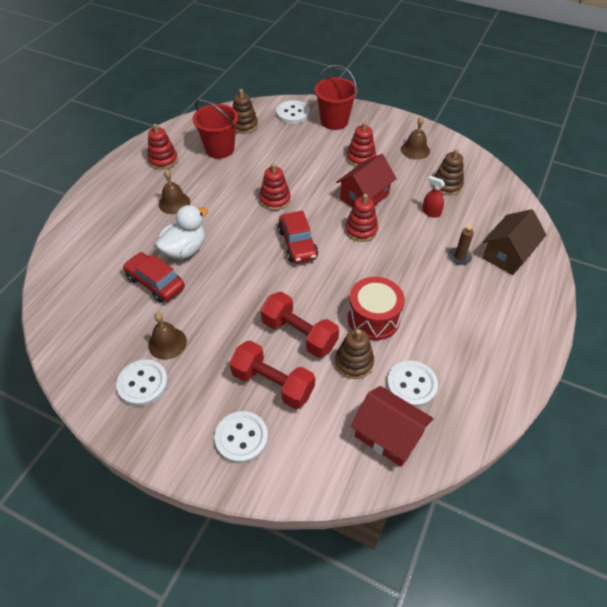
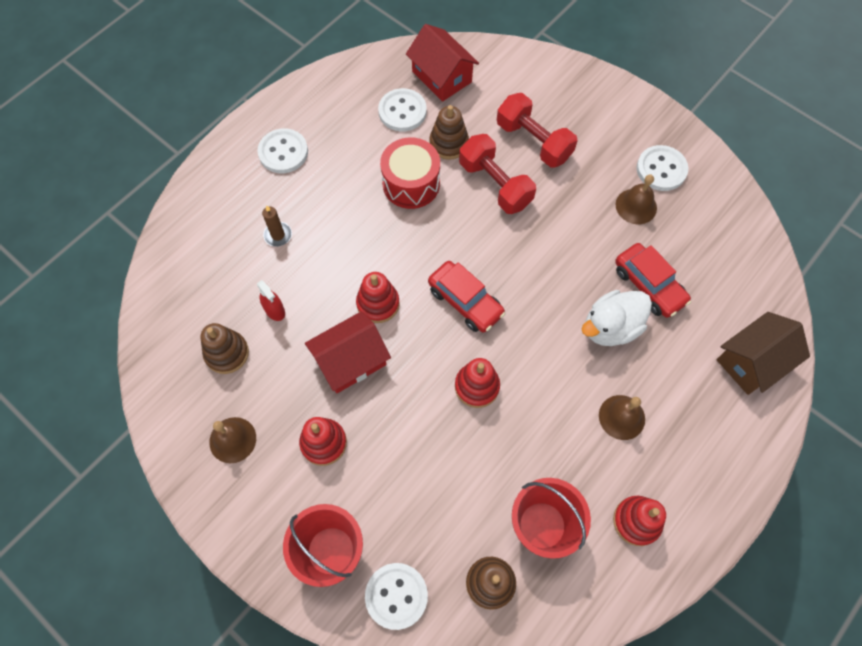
camera: 165 degrees left, 15 degrees up
white button [214,411,268,464] -> white button moved to [257,128,308,173]
red car [278,211,318,263] -> red car turned 135 degrees clockwise [428,261,506,333]
brown house [482,209,546,275] -> brown house moved to [716,312,810,395]

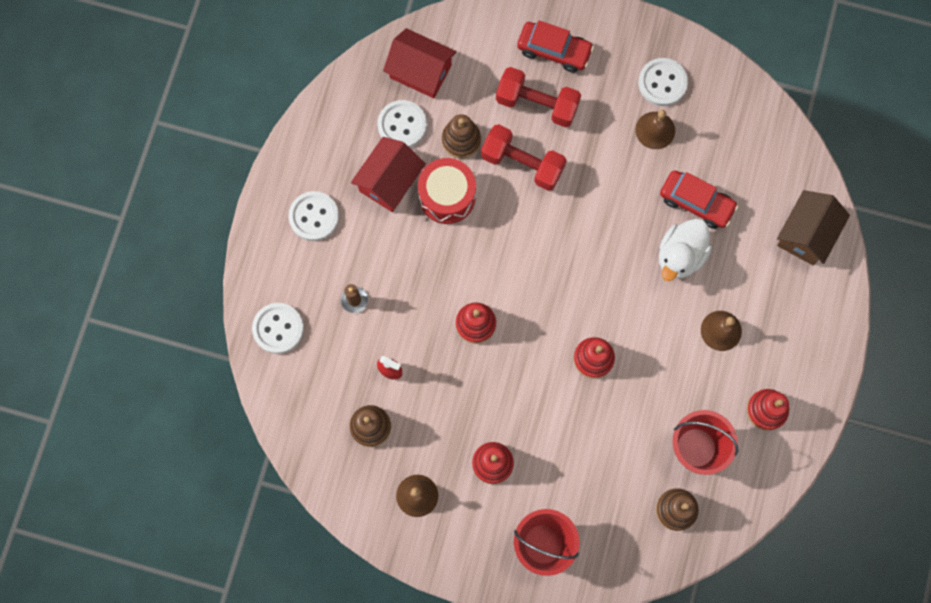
camera: 25 degrees left, 10 degrees up
red house [305,311,391,393] -> red house moved to [351,137,426,212]
white button [365,563,428,630] -> white button moved to [252,303,304,354]
red car [428,261,506,333] -> red car moved to [517,21,594,73]

